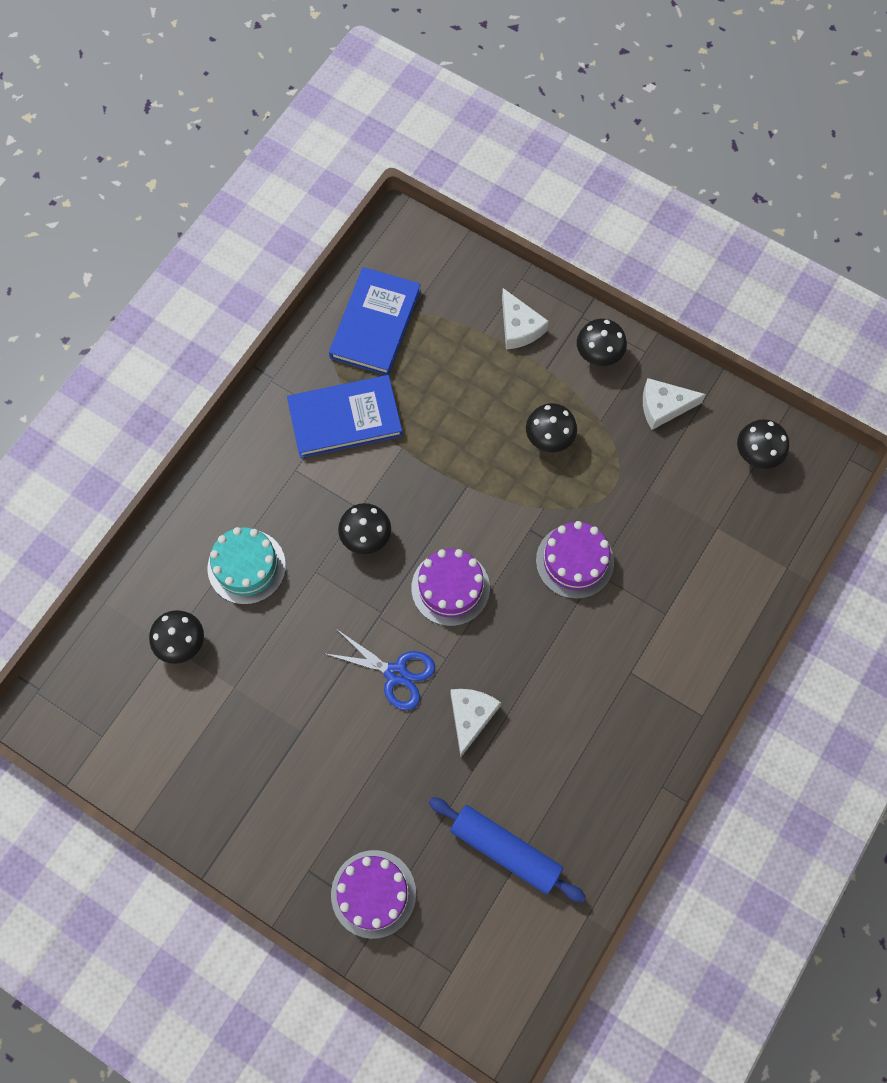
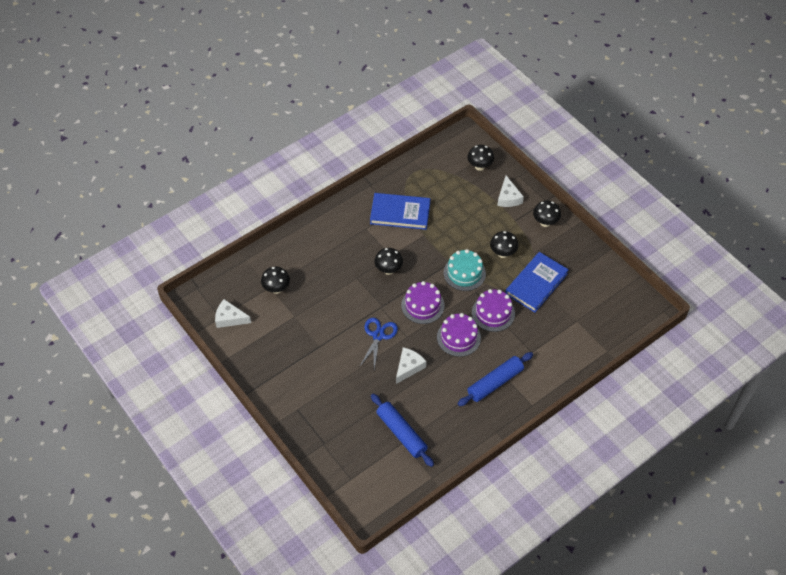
camera: 20 degrees right, 15 degrees down
turquoise cake [208,527,286,605] -> turquoise cake moved to [444,249,486,291]
blue scissors [323,630,435,710] -> blue scissors turned 120 degrees counterclockwise [360,318,398,369]
blue book [329,267,421,375] -> blue book moved to [505,252,569,313]
purple cake [331,850,416,939] -> purple cake moved to [437,313,481,357]
white cheese [643,378,706,430] -> white cheese moved to [215,299,251,328]
black mushroom [737,419,789,469] -> black mushroom moved to [467,145,494,171]
none -> blue rolling pin [458,352,533,406]

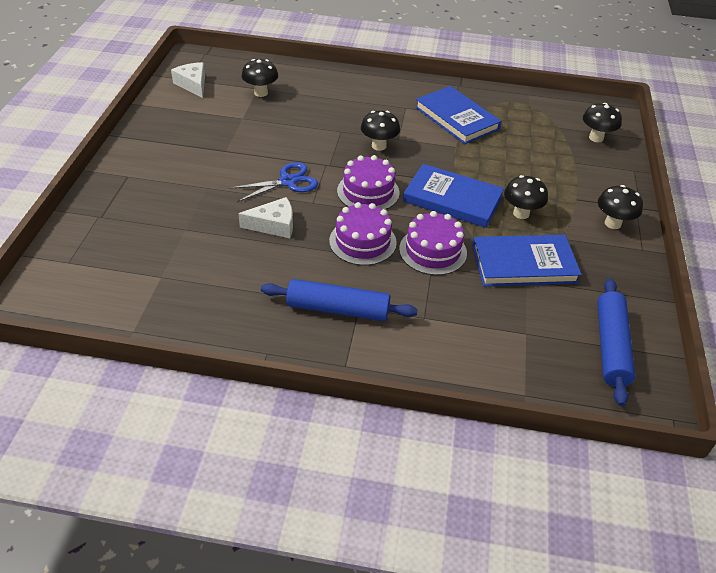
camera: 45 degrees right, 10 degrees down
blue rolling pin [371,394,434,467] -> blue rolling pin moved to [597,278,635,406]
turquoise cake [444,249,486,291] -> blue book [403,164,504,228]
white cheese [497,175,524,207] -> none

